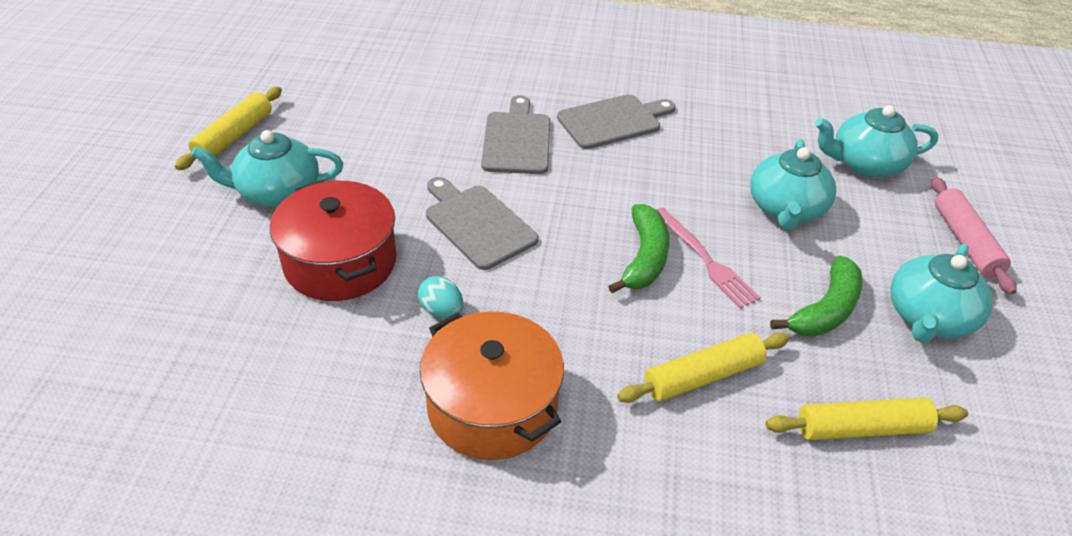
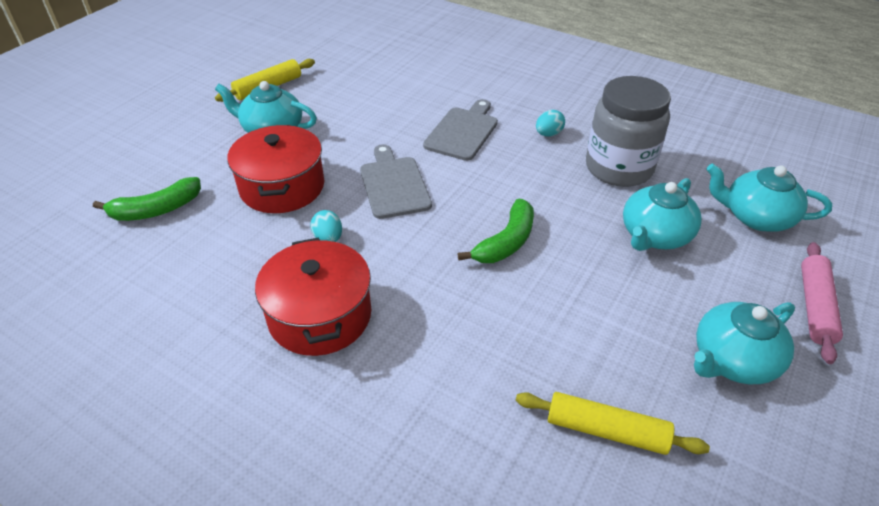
camera: 25 degrees right, 0 degrees up
orange pot [420,311,564,460] -> red pot [255,238,371,356]
grey cutting board [557,94,676,149] -> turquoise egg [536,110,565,136]
yellow rolling pin [617,333,789,403] -> none
pink fork [656,208,760,309] -> none
green banana [770,256,863,337] -> green banana moved to [93,177,201,221]
none -> grey jar [586,76,671,187]

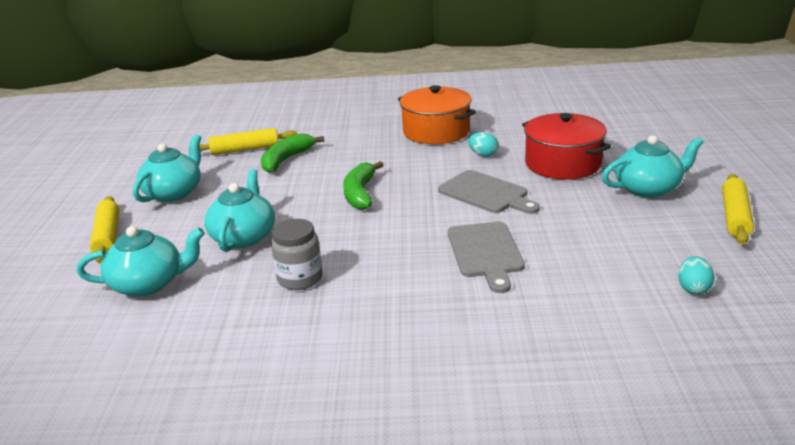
camera: 150 degrees right, 15 degrees down
green banana [93,177,201,221] -> green banana moved to [261,133,324,173]
red pot [255,238,371,356] -> orange pot [398,85,476,144]
turquoise egg [536,110,565,136] -> turquoise egg moved to [678,256,715,295]
grey jar [586,76,671,187] -> grey jar [271,219,323,290], size x0.59
pink rolling pin [801,242,843,364] -> yellow rolling pin [90,196,119,264]

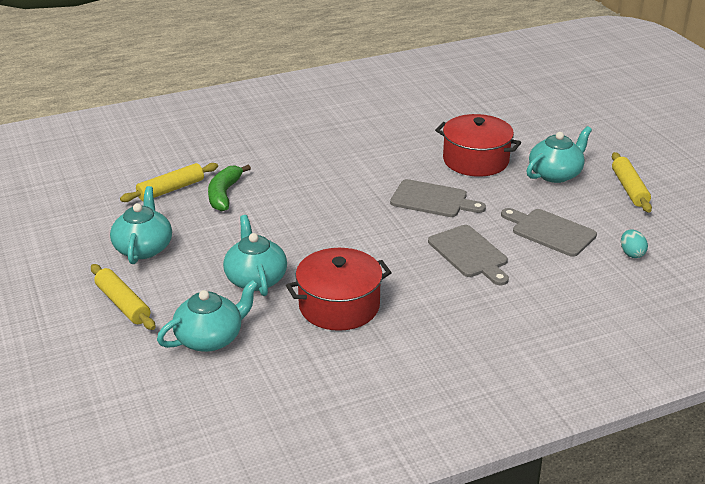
camera: 25 degrees left, 5 degrees up
grey jar [271,219,323,290] -> red pot [286,248,392,331]
green banana [343,161,384,210] -> none
orange pot [398,85,476,144] -> none
turquoise egg [468,132,499,157] -> none
none -> grey cutting board [501,208,597,257]

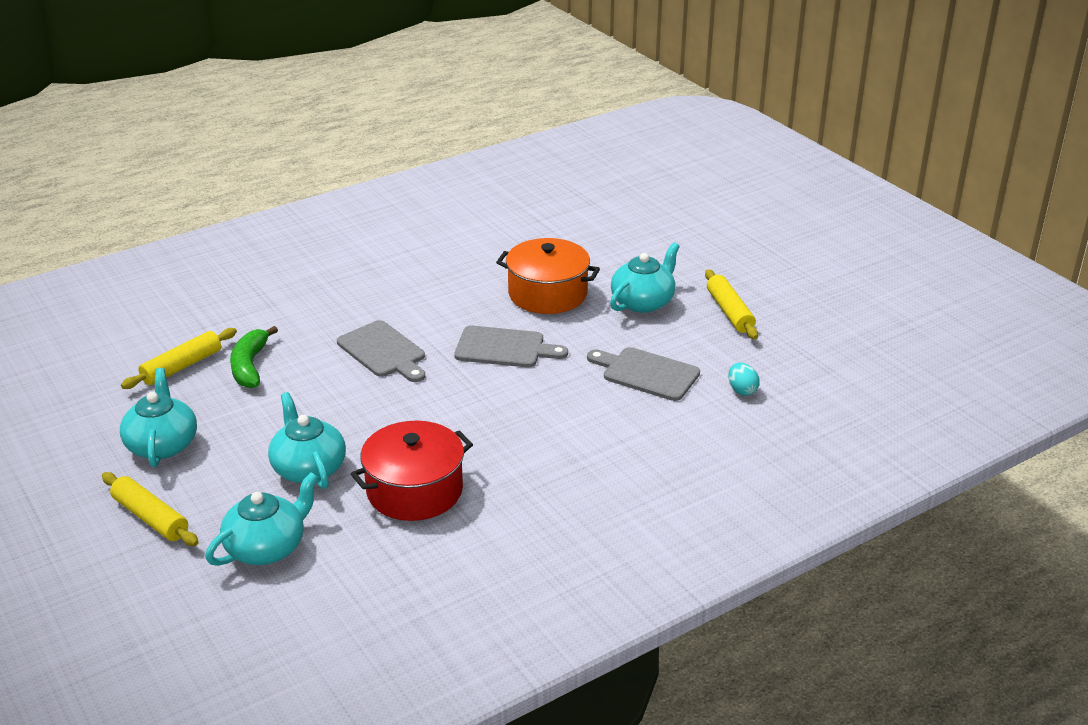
camera: 10 degrees left, 0 degrees up
grey cutting board [428,225,509,285] -> grey cutting board moved to [337,320,425,382]
red pot [435,114,521,177] -> orange pot [496,238,600,314]

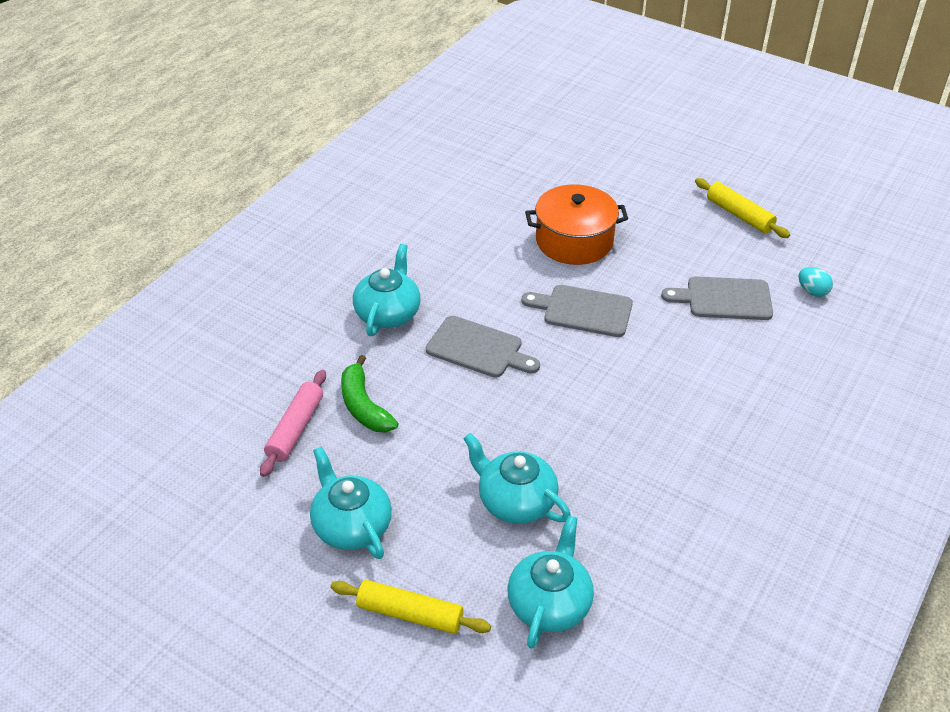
camera: 25 degrees left, 10 degrees up
yellow rolling pin [121,328,237,389] -> pink rolling pin [260,370,326,477]
red pot [351,421,473,521] -> none
grey cutting board [454,326,568,367] -> grey cutting board turned 150 degrees counterclockwise [521,285,633,337]
turquoise teapot [610,242,680,313] -> turquoise teapot moved to [353,244,421,336]

